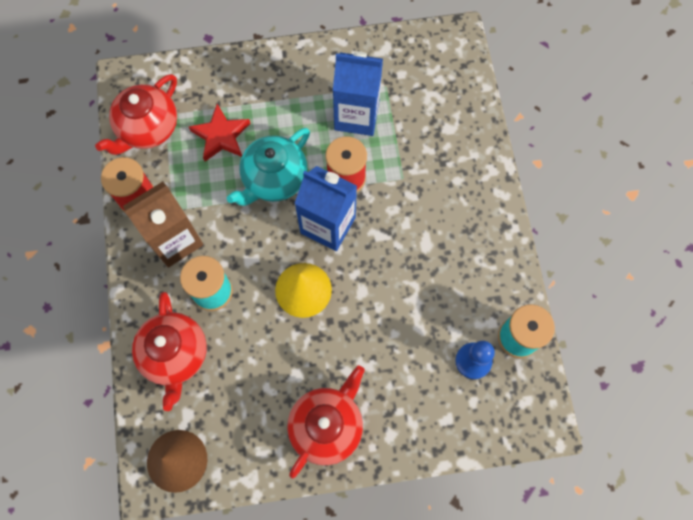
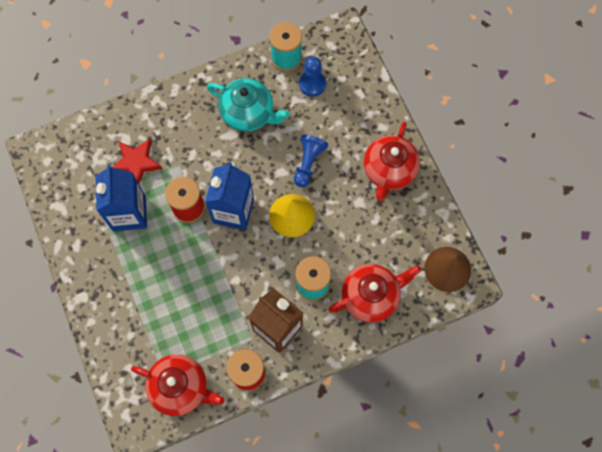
camera: 105 degrees left, 0 degrees up
red star [189,104,250,162] -> red star moved to [112,139,162,183]
turquoise teapot [227,128,310,206] -> turquoise teapot moved to [207,78,290,132]
red teapot [287,365,365,479] -> red teapot turned 90 degrees counterclockwise [364,122,420,201]
none -> blue pawn [294,135,328,187]

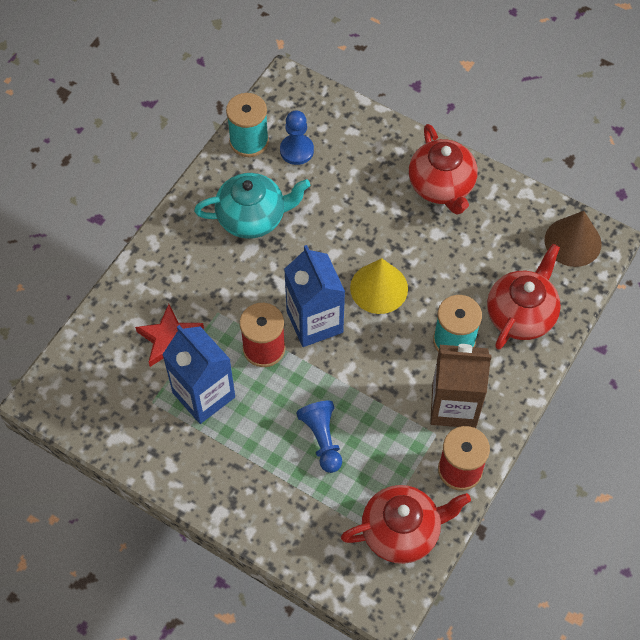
camera: 35 degrees left, 10 degrees down
blue pawn [294,135,328,187] -> blue pawn moved to [296,401,342,473]

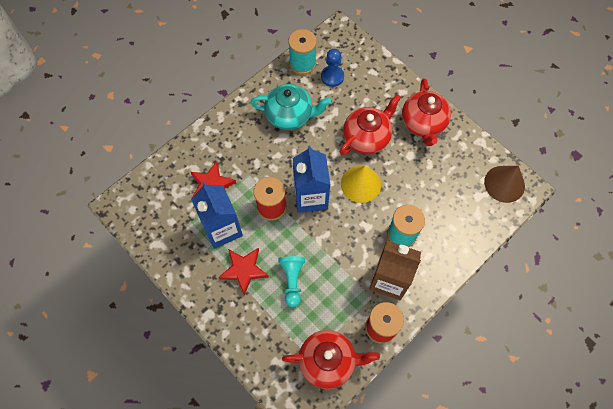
camera: 15 degrees right, 5 degrees up
blue pawn [296,401,342,473] -> turquoise pawn [278,256,305,307]
red teapot [487,244,561,350] -> red teapot moved to [340,94,401,155]
none -> red star [219,248,269,295]

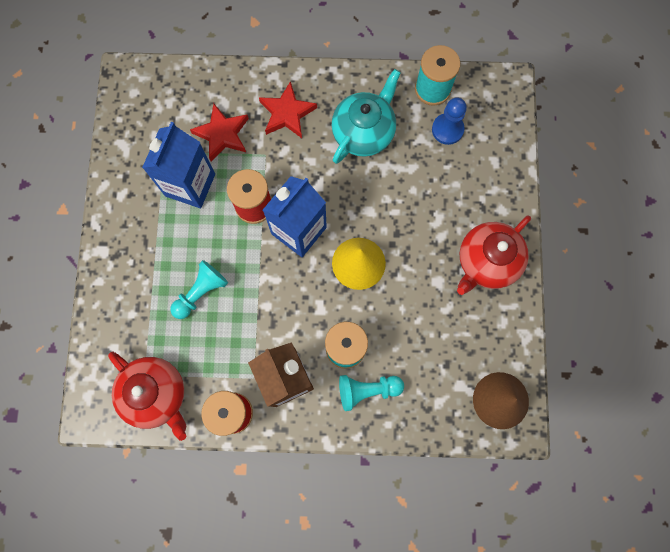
camera: 45 degrees right, 10 degrees up
red star [219,248,269,295] -> red star moved to [259,81,317,138]
turquoise teapot [250,84,331,130] -> turquoise teapot turned 105 degrees counterclockwise [332,69,401,164]
red teapot [340,94,401,155] -> none
none -> turquoise pawn [339,375,404,411]

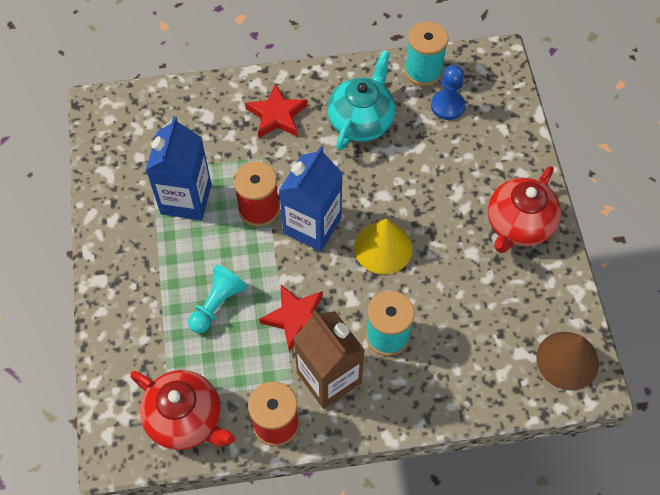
camera: 10 degrees left, 15 degrees down
red star [190,104,249,161] -> red star moved to [259,285,323,352]
turquoise pawn [339,375,404,411] -> none

